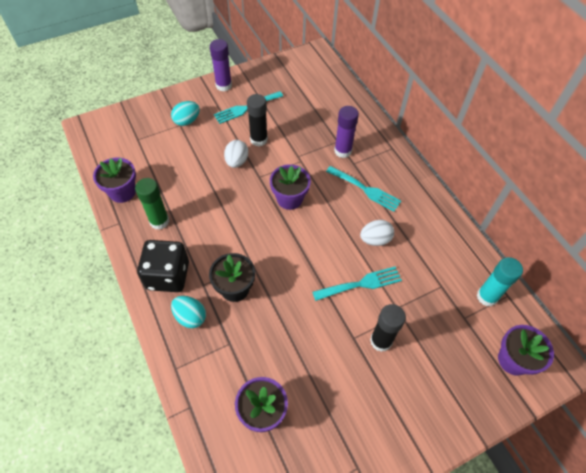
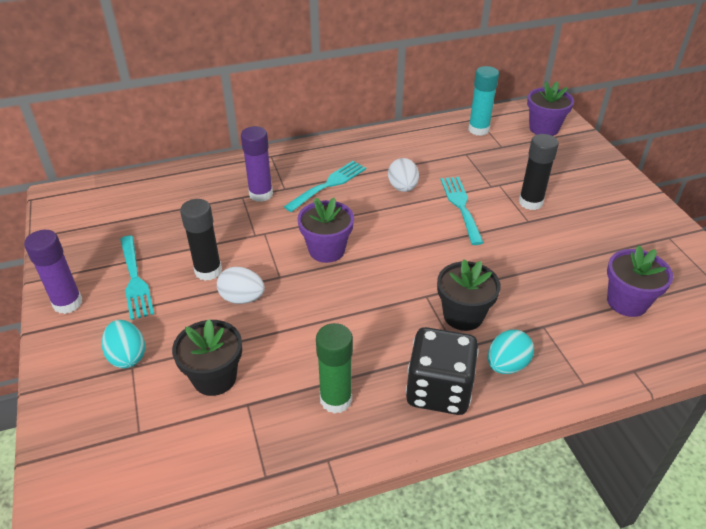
camera: 80 degrees left, 15 degrees down
purple flower pot [93,157,136,203] -> none
none -> black flower pot [172,319,242,396]

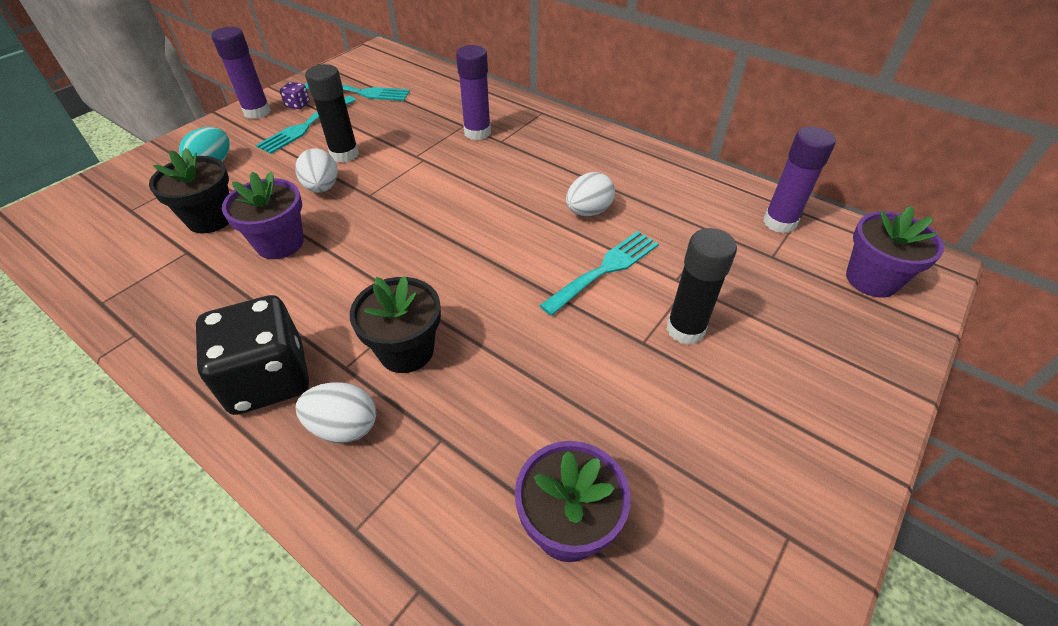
camera: 55 degrees right, 5 degrees up
turquoise fork [284,161,366,212] -> turquoise fork moved to [304,83,410,101]
purple flower pot [297,197,354,263] -> purple flower pot moved to [222,171,304,259]
green glue stick [316,323,353,414] -> none
turquoise glue stick [468,66,499,136] -> purple glue stick [763,127,836,233]
turquoise egg [488,330,534,374] -> white egg [296,382,376,443]
none -> purple dice [280,82,310,109]

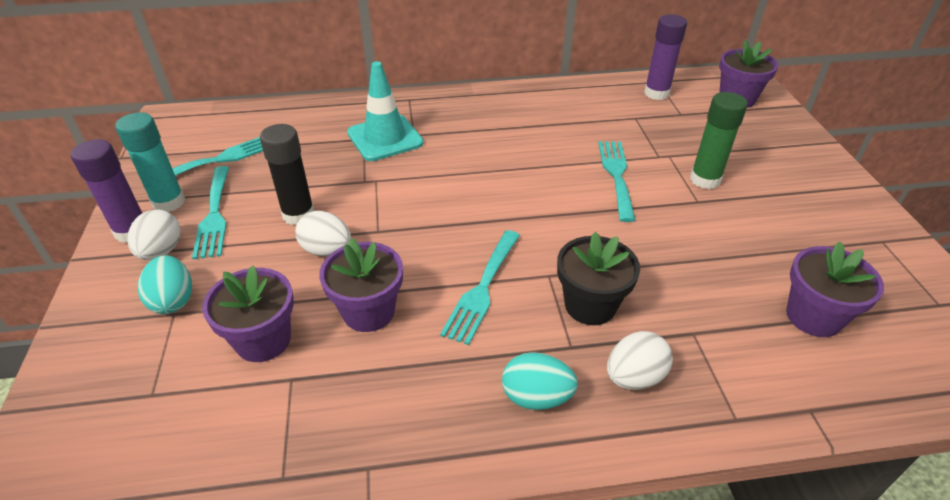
camera: 45 degrees left, 5 degrees down
black flower pot [149,148,229,233] -> purple flower pot [202,266,294,362]
black dice [196,295,309,415] -> turquoise egg [502,352,578,410]
purple dice [280,82,310,109] -> turquoise glue stick [115,112,185,212]
purple glue stick [456,45,491,140] -> turquoise traffic cone [347,61,424,161]
white egg [566,172,615,216] -> white egg moved to [127,209,181,260]
black glue stick [666,228,737,345] -> green glue stick [690,92,748,189]
none -> turquoise fork [440,230,520,345]

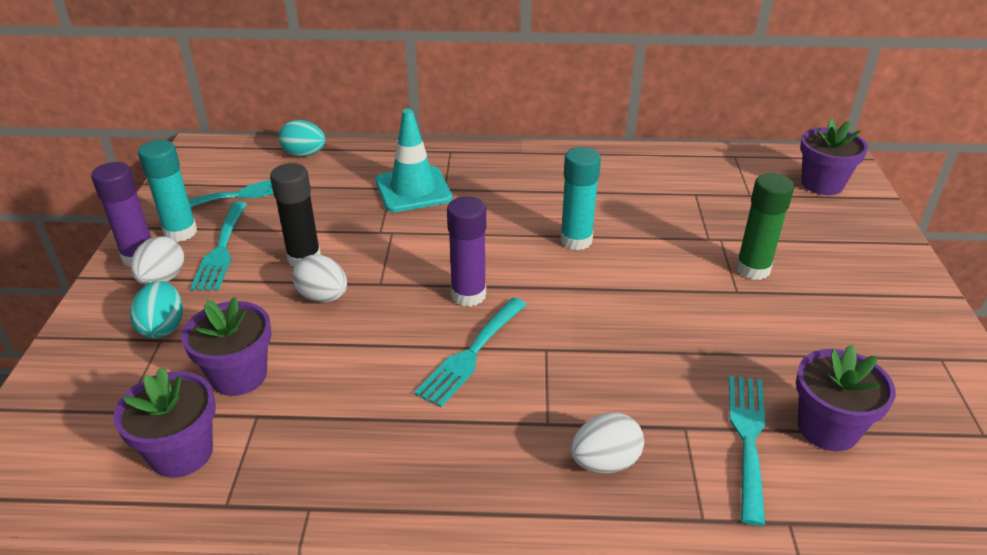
camera: 10 degrees right, 5 degrees down
purple flower pot [319,238,403,332] -> purple flower pot moved to [113,367,216,478]
turquoise egg [502,352,578,410] -> turquoise egg moved to [279,120,325,157]
black flower pot [557,232,640,325] -> none
turquoise fork [598,141,635,222] -> turquoise fork moved to [729,375,765,526]
purple glue stick [644,14,687,100] -> purple glue stick moved to [447,196,486,307]
none -> turquoise glue stick [560,147,601,250]

